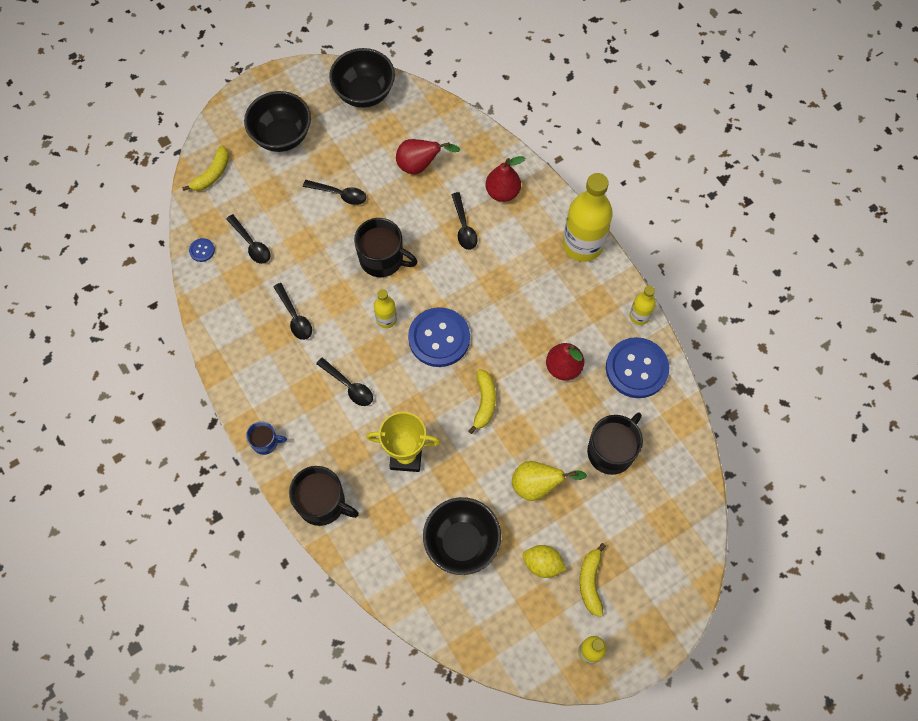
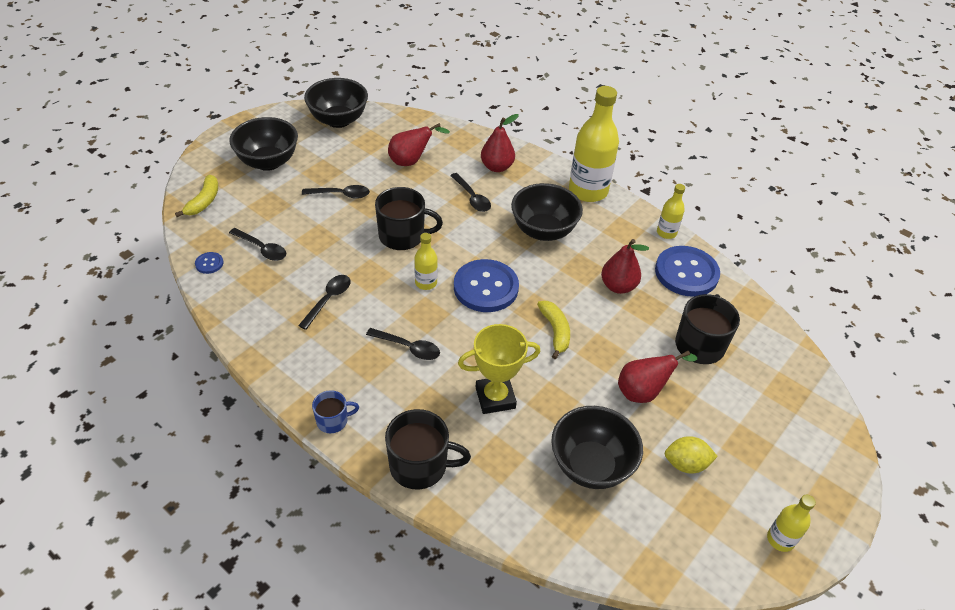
camera: 20 degrees left, 20 degrees down
black spoon [274,283,312,340] -> black spoon turned 105 degrees counterclockwise [298,275,351,330]
yellow pear [512,461,587,501] -> red pear [618,351,697,403]
yellow banana [580,543,606,617] -> none
none -> black bowl [511,183,583,241]

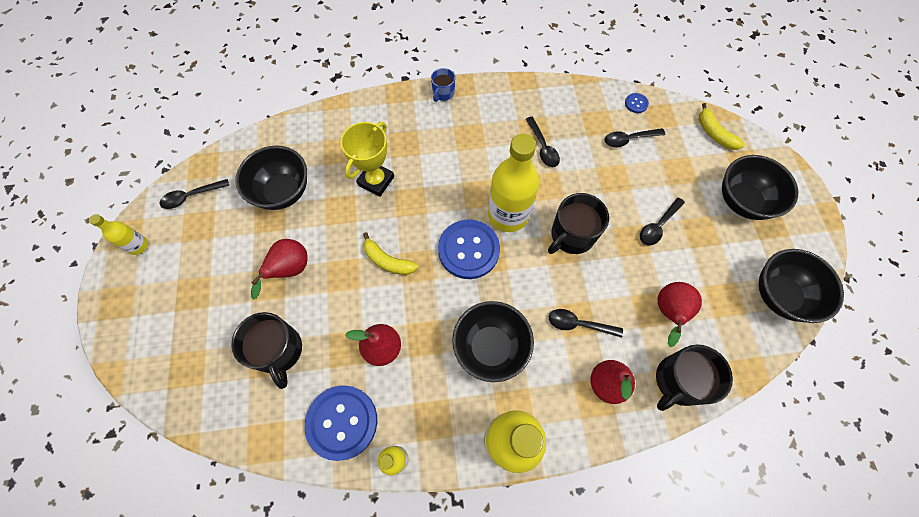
camera: 135 degrees right, 20 degrees up
black spoon [366,328,440,360] -> black spoon moved to [160,179,229,209]
black mug [385,409,471,489] -> black mug moved to [656,344,733,411]
yellow bottle [414,233,438,290] -> yellow bottle [488,134,539,232], size x2.03
yellow lemon [665,436,718,474] -> none

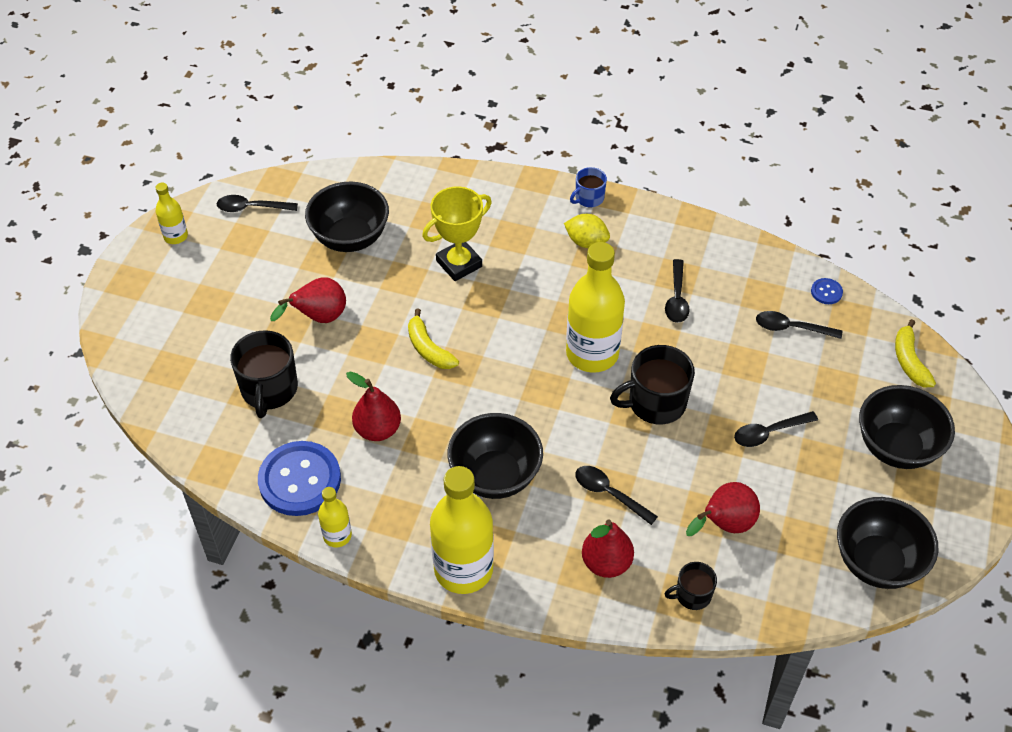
camera: 25 degrees right, 15 degrees down
blue button [438,219,500,279] -> none
black mug [656,344,733,411] -> black mug [665,562,717,610], size x0.56
none -> yellow lemon [564,214,610,248]

